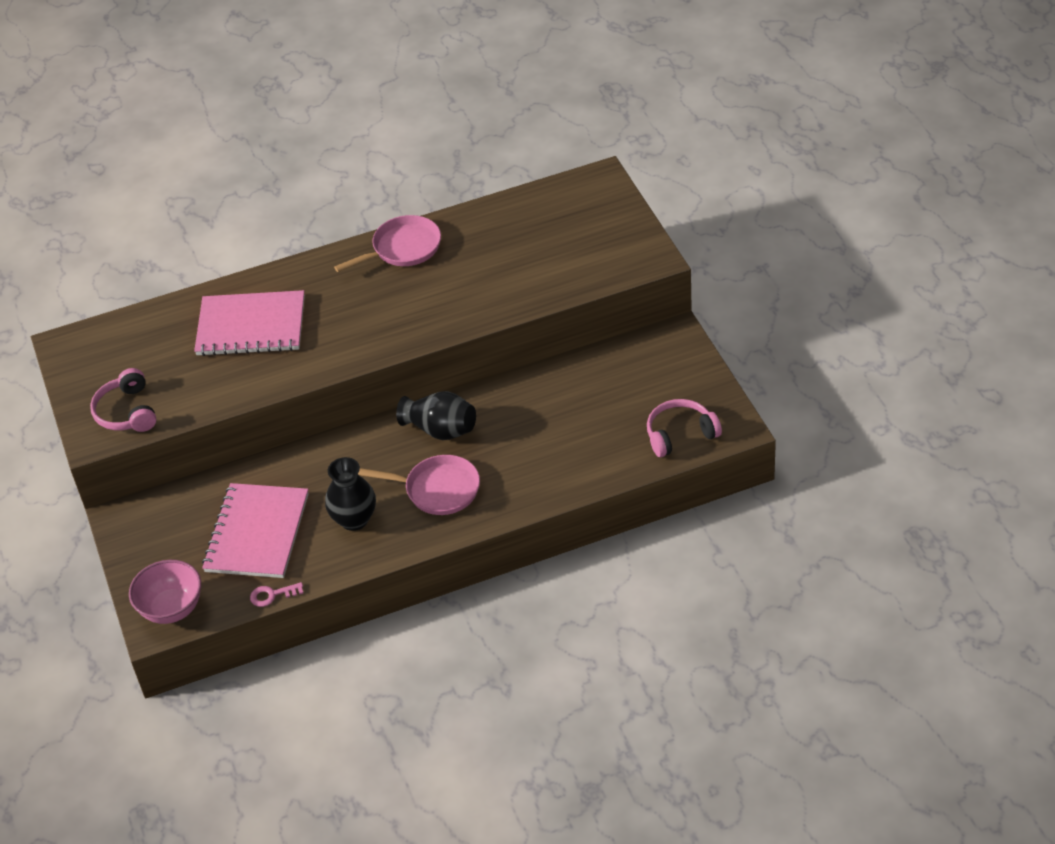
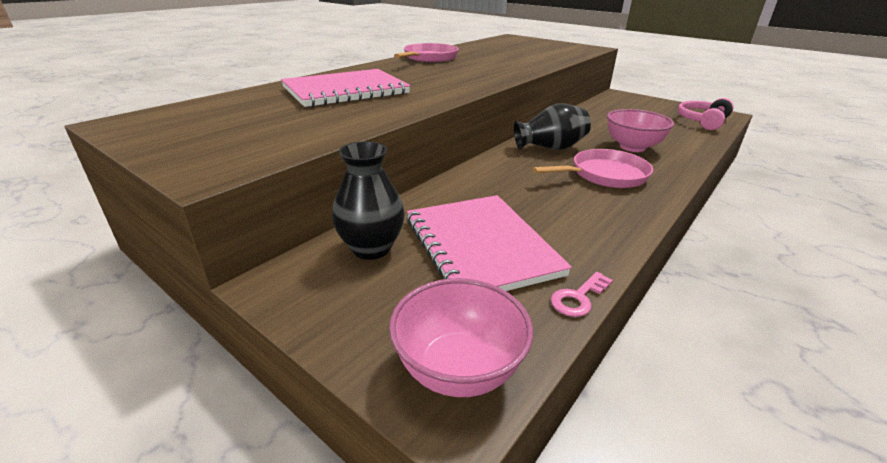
camera: 35 degrees left, 15 degrees down
pink headphones [90,368,156,432] -> none
black vase [325,457,376,531] -> black vase moved to [332,141,405,260]
none -> pink bowl [607,109,674,152]

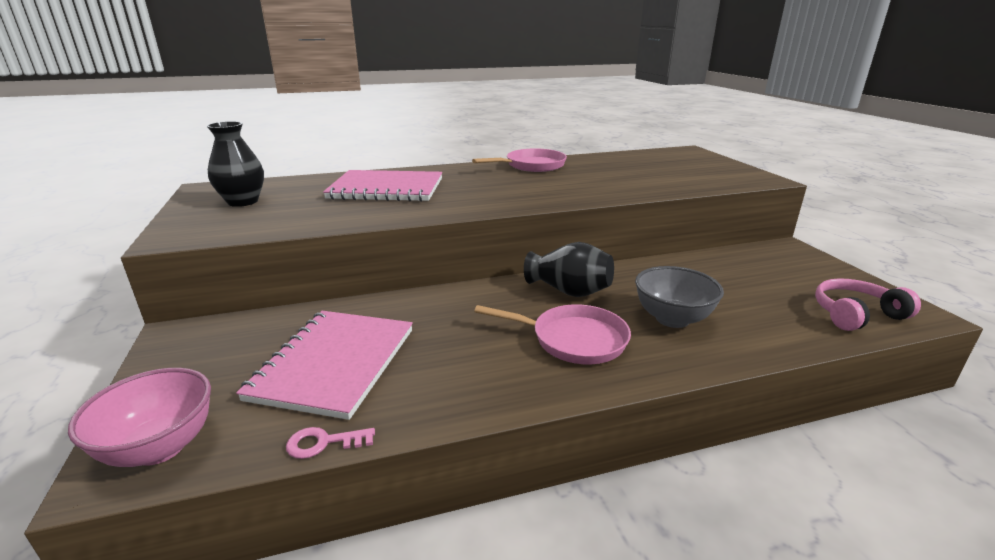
camera: 35 degrees right, 5 degrees down
black vase [332,141,405,260] -> black vase moved to [206,121,264,207]
pink bowl [607,109,674,152] -> grey bowl [635,266,724,328]

